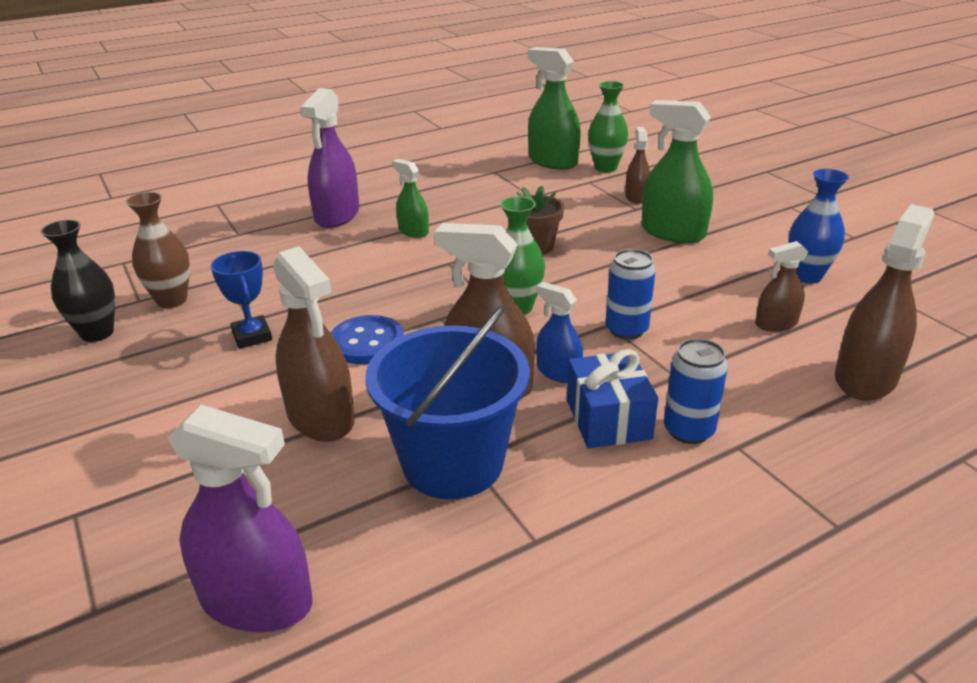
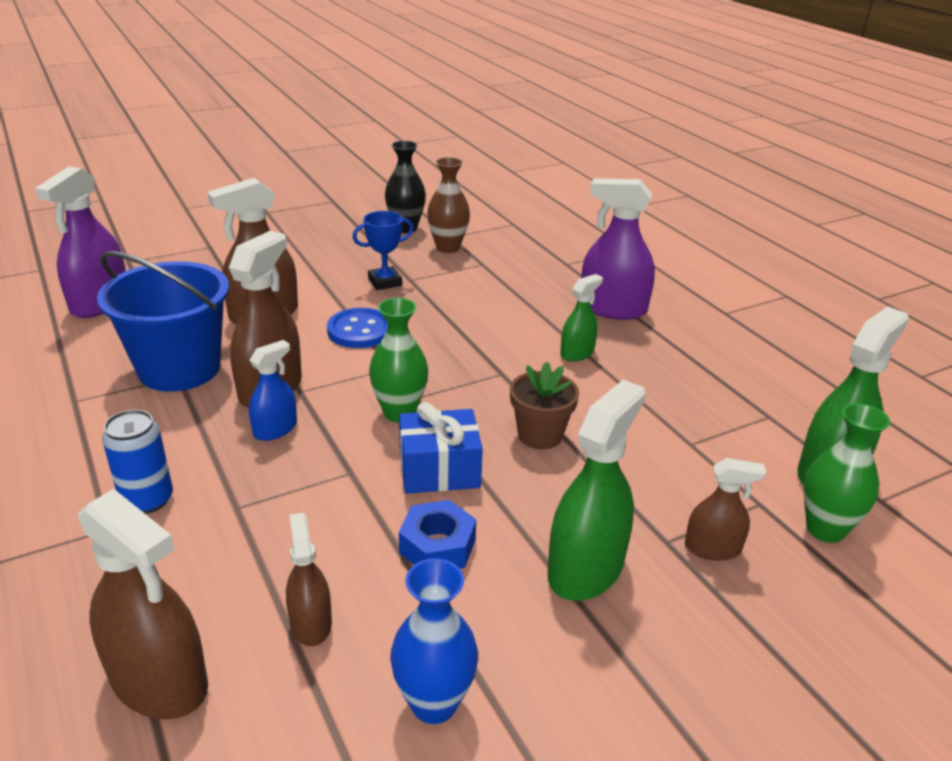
camera: 90 degrees right, 0 degrees up
blue gift [567,349,658,448] -> blue gift moved to [399,402,483,494]
blue can [605,249,656,339] -> none
none -> blue nut [399,500,476,569]

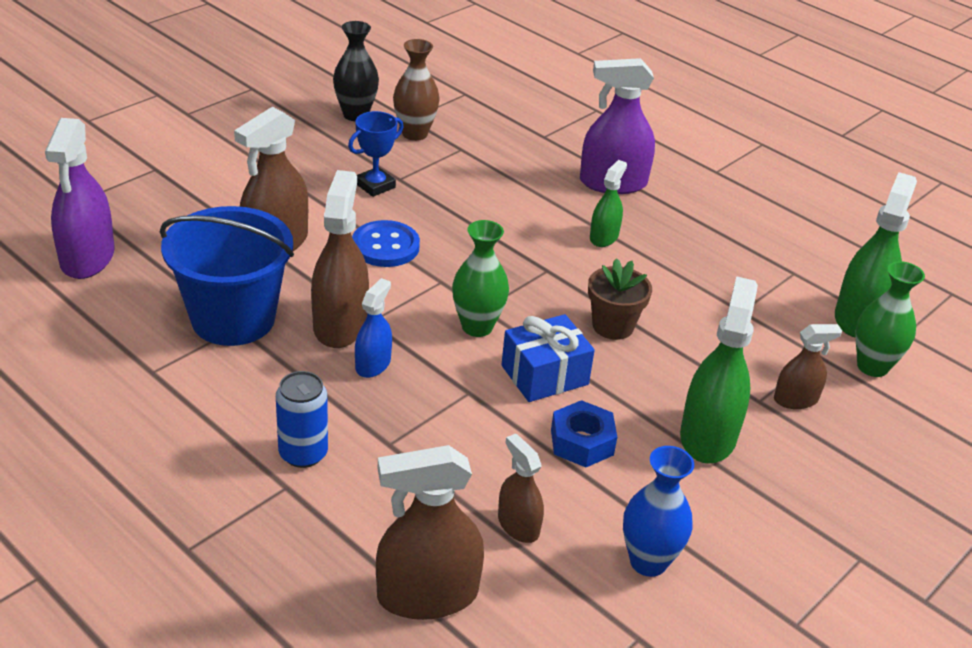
camera: 20 degrees left, 5 degrees up
brown spray bottle [78,489,208,719] -> brown spray bottle turned 150 degrees clockwise [376,445,484,620]

